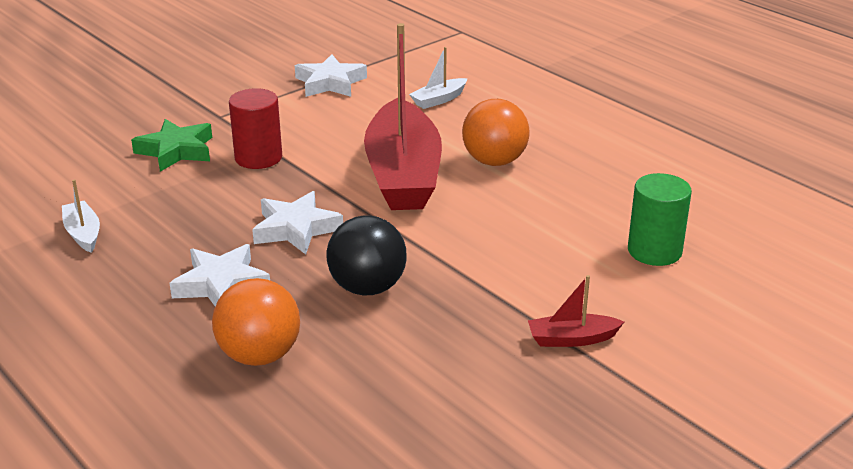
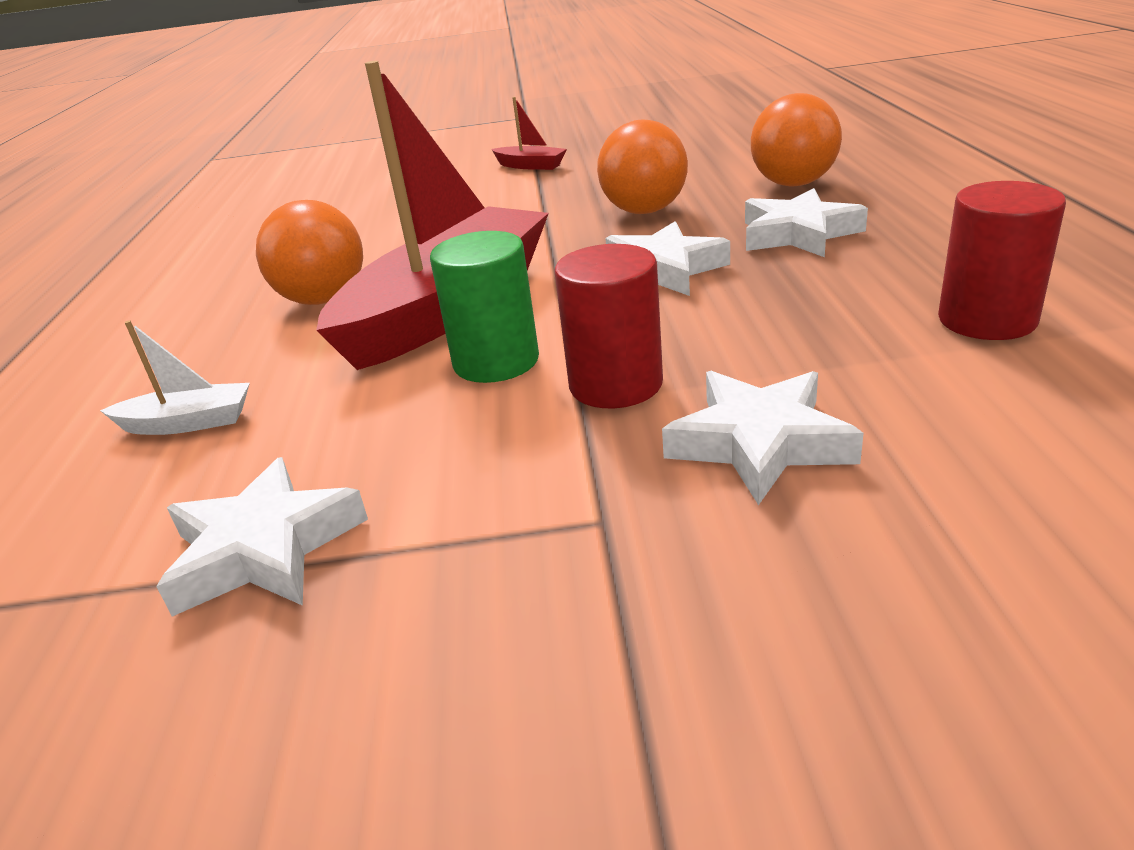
camera: 140 degrees left, 0 degrees up
white boat [62,179,100,253] -> red cylinder [938,181,1066,340]
green star [131,119,212,172] -> white star [662,371,864,505]
black ball [326,216,407,295] -> orange ball [597,120,688,214]
green cylinder [628,173,692,266] -> green cylinder moved to [430,231,539,383]

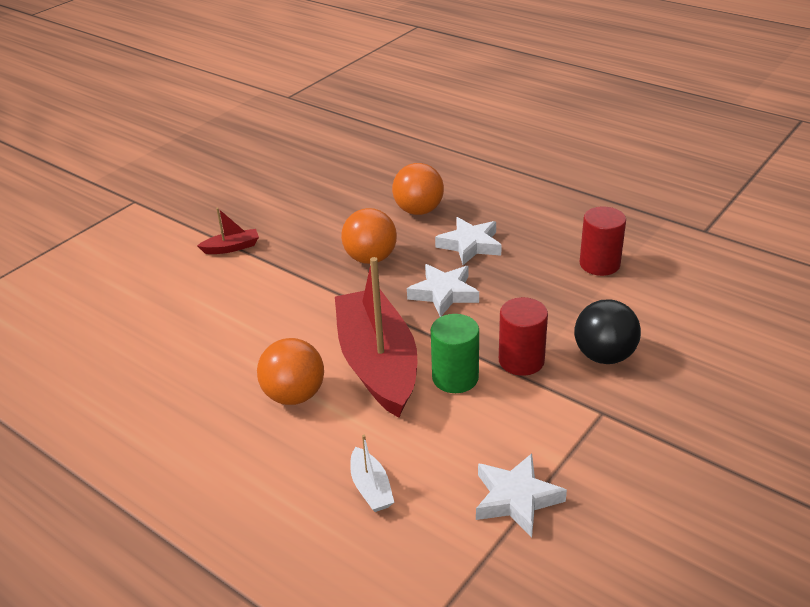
camera: 50 degrees left, 5 degrees up
white boat [100,320,250,435] -> white boat turned 120 degrees clockwise [350,435,394,512]
white star [662,371,864,505] -> black ball [574,299,641,364]

